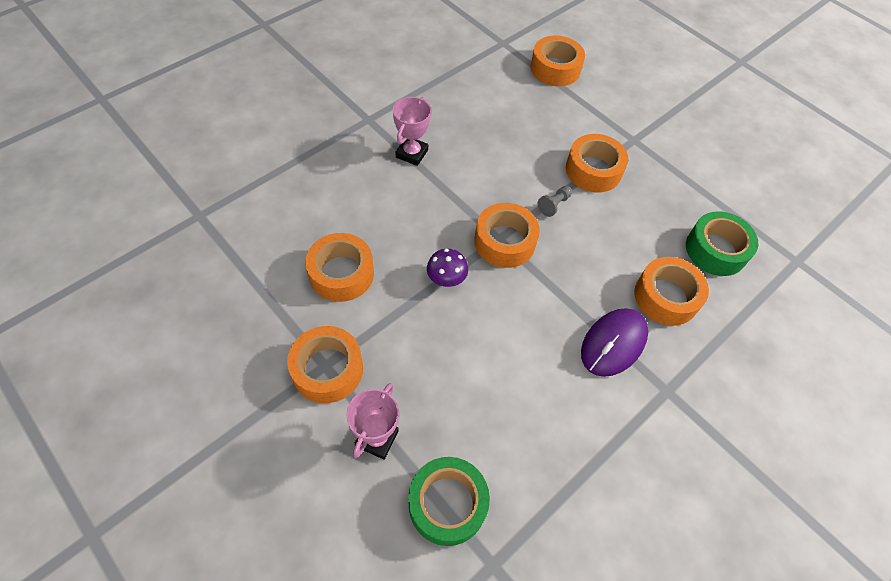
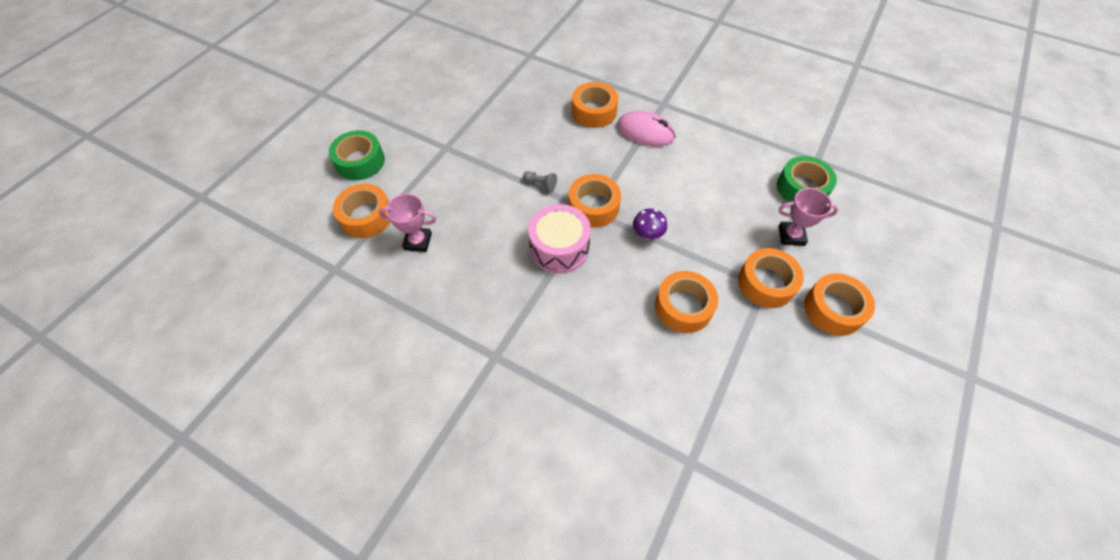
camera: 105 degrees left, 0 degrees up
pink trophy [393,97,431,166] -> pink trophy moved to [379,194,436,252]
orange tape [566,134,628,192] -> orange tape moved to [804,273,875,336]
purple mouse [581,308,648,377] -> pink mouse [617,111,675,146]
green tape [686,211,758,276] -> green tape moved to [329,130,385,180]
none -> pink drum [528,204,591,273]

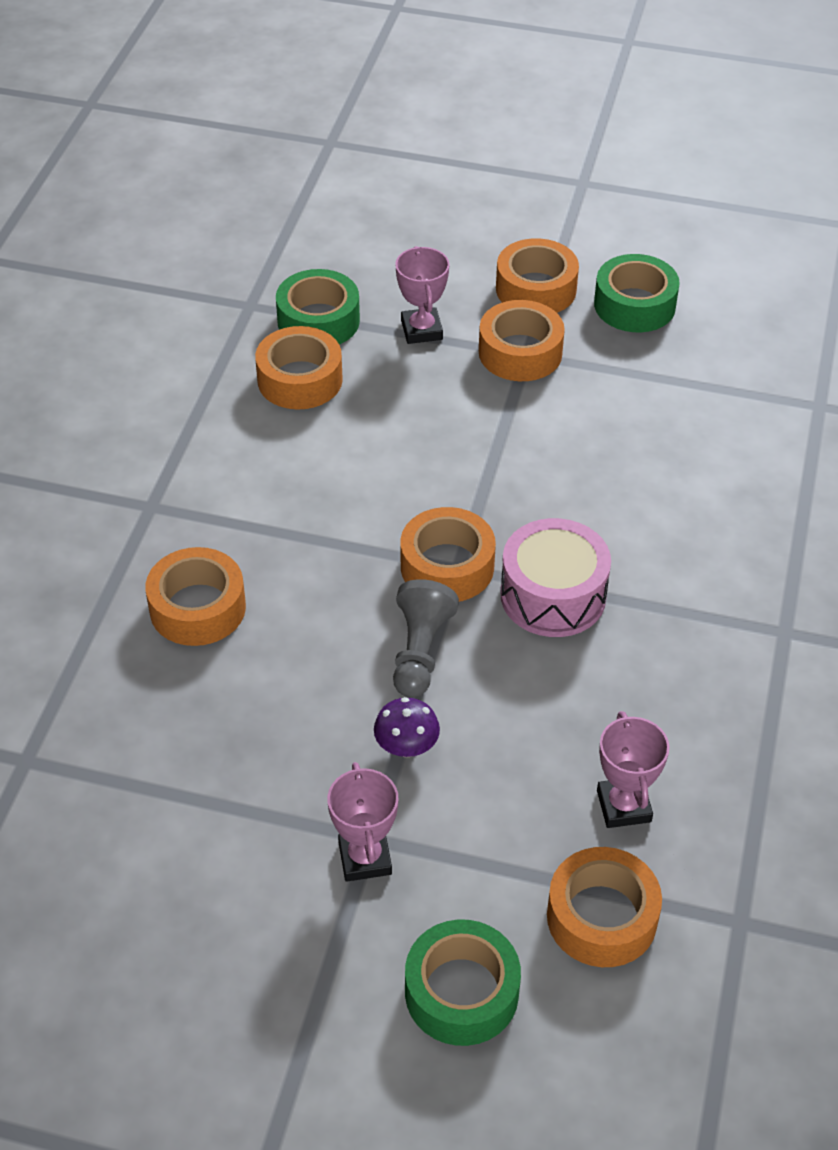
camera: 105 degrees left, 10 degrees down
grey pawn [523,171,557,192] -> grey pawn [393,579,459,698], size x1.75
pink mouse [617,111,675,146] -> none
purple mushroom [633,208,667,240] -> purple mushroom moved to [374,697,440,757]
orange tape [655,271,718,333] -> orange tape moved to [255,326,343,409]
none -> pink trophy [327,762,399,882]
none -> green tape [594,254,680,332]

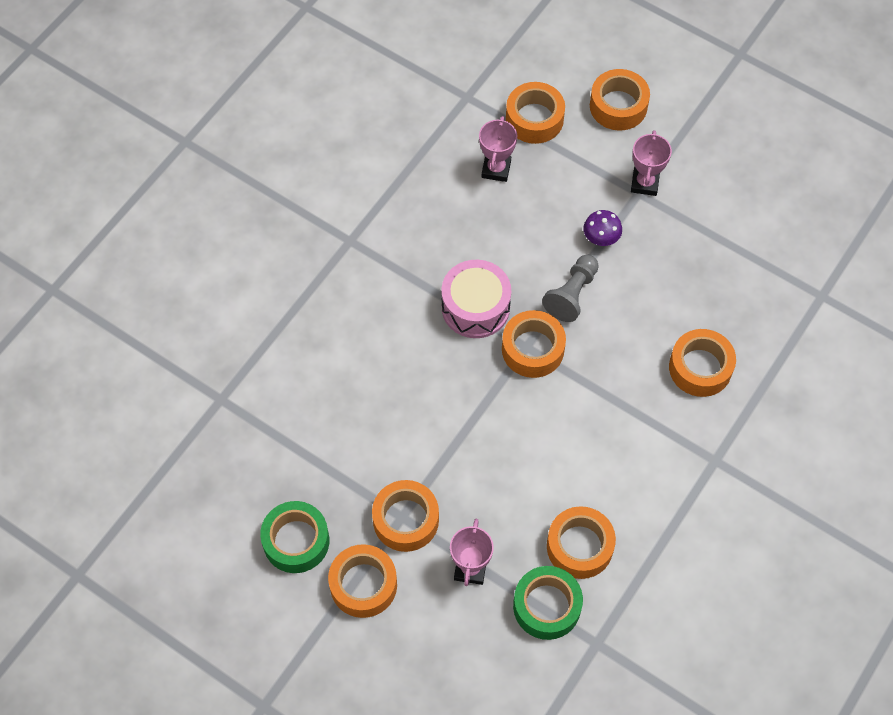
camera: 160 degrees left, 15 degrees up
green tape [405,919,521,1046] -> orange tape [590,69,650,130]

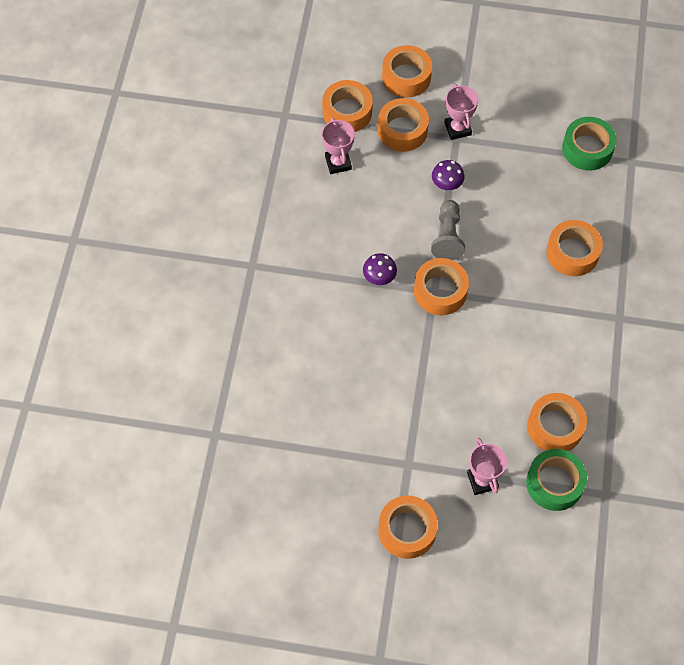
camera: 25 degrees left, 0 degrees up
green tape [260,501,329,573] -> green tape moved to [562,117,617,171]
orange tape [372,480,439,552] -> orange tape moved to [378,98,429,152]
pink drum [441,260,511,338] -> purple mushroom [363,253,397,285]

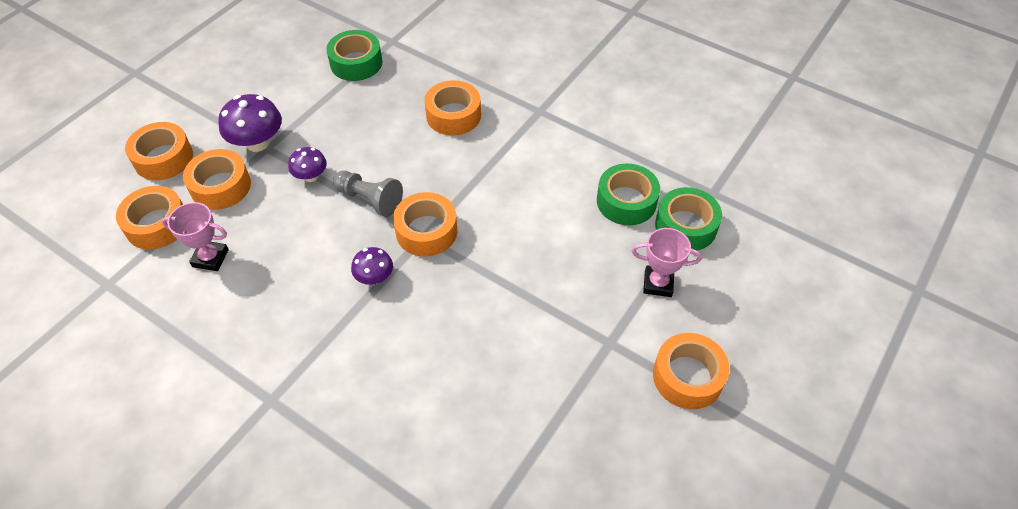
camera: 65 degrees left, 10 degrees down
pink trophy [444,83,478,140] -> purple mushroom [218,94,282,152]
orange tape [527,393,587,451] -> green tape [597,163,660,225]

